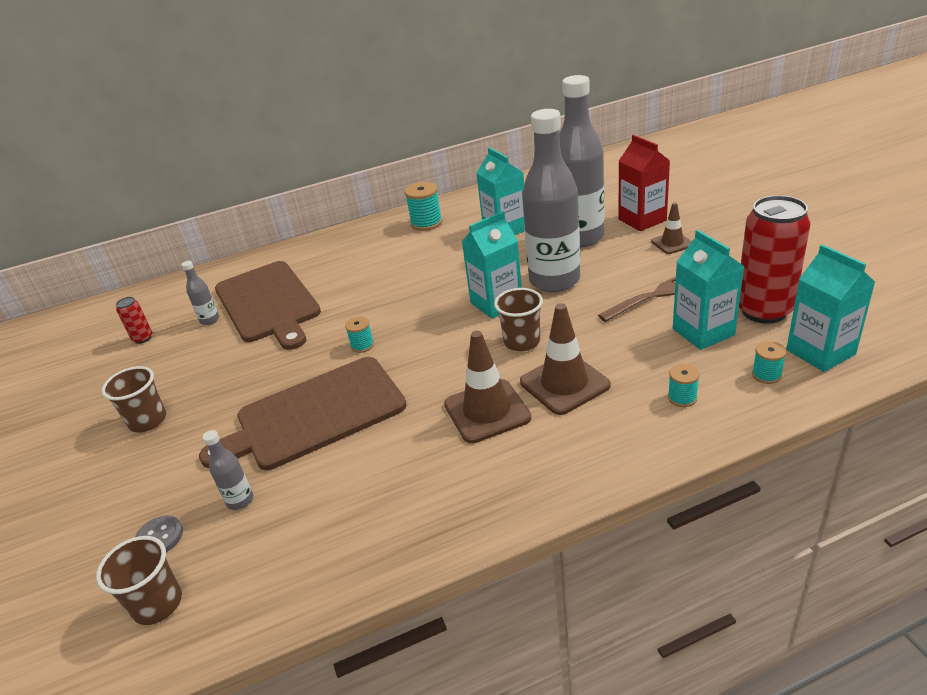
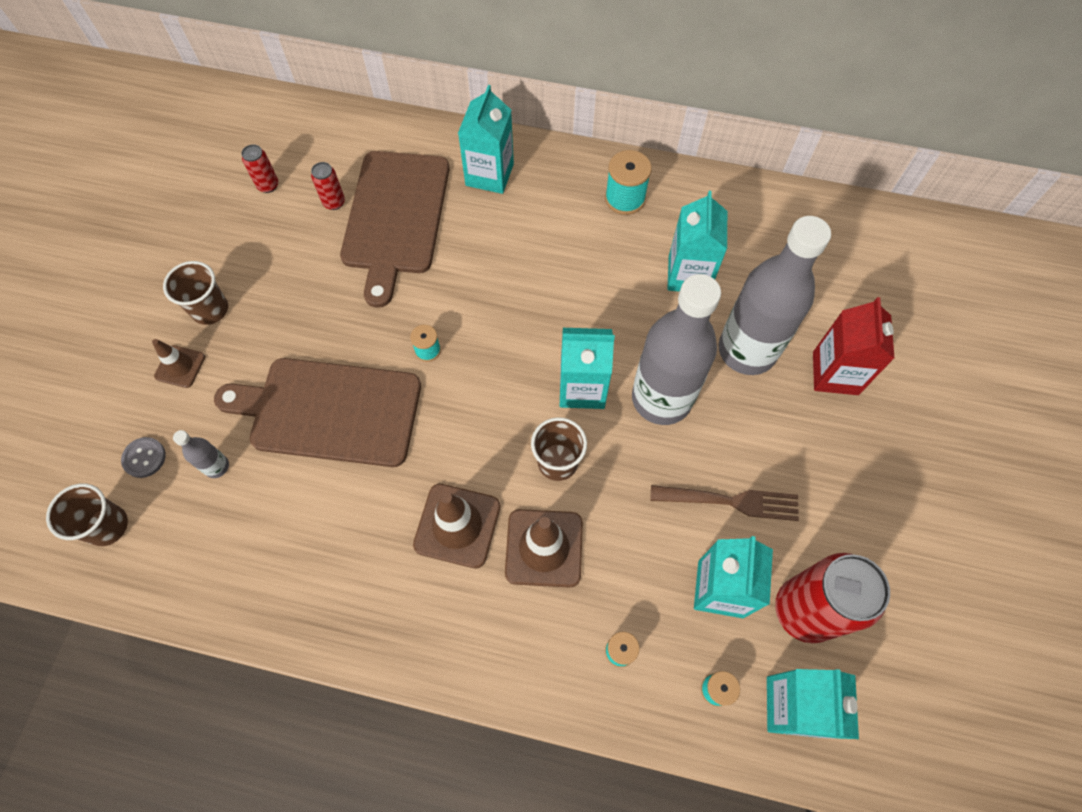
camera: 30 degrees right, 30 degrees up
grey bottle [181,261,219,325] -> red can [311,162,345,210]
brown traffic cone [651,202,692,254] -> brown traffic cone moved to [152,339,205,388]
none -> turquoise carton [458,85,514,194]

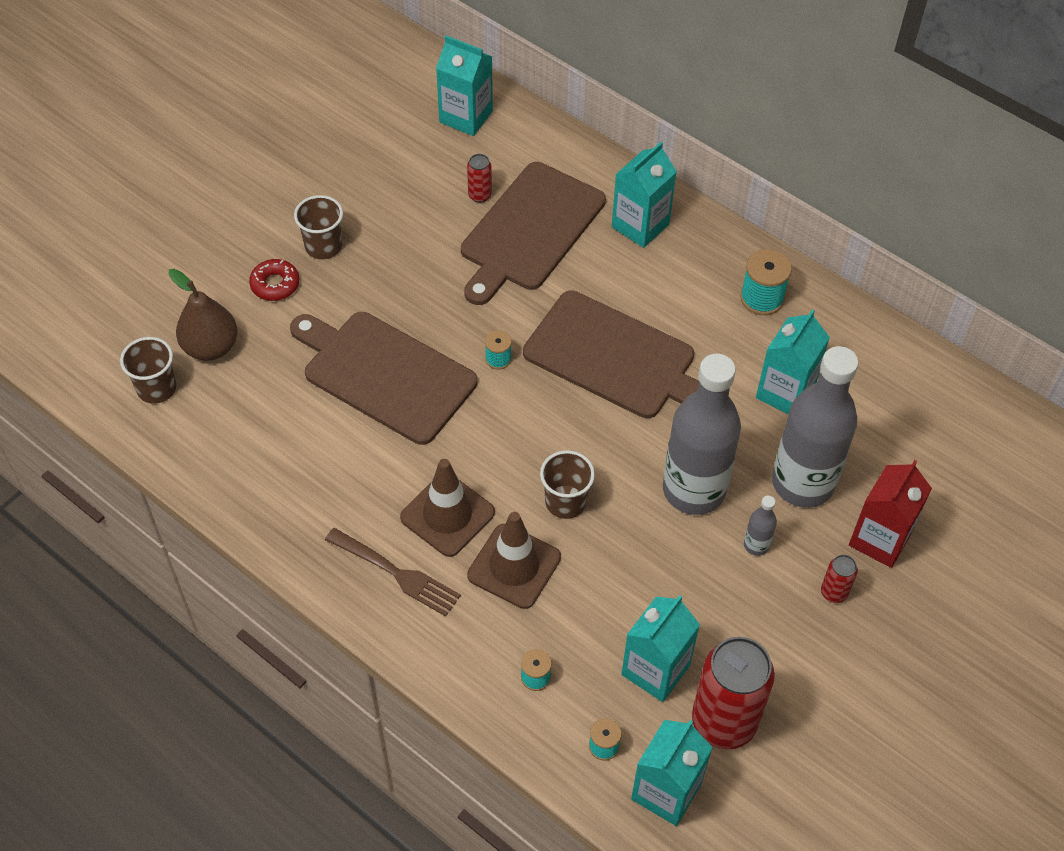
camera: 25 degrees right, 10 degrees down
grey button [121,437,166,478] -> brown pear [168,269,238,361]
brown traffic cone [152,339,205,388] -> red donut [249,259,299,301]
grey bottle [173,430,229,478] -> grey bottle moved to [744,496,777,556]
red can [241,144,278,193] -> red can moved to [821,555,858,603]
turquoise carton [560,328,615,409] -> turquoise carton moved to [436,35,493,136]
brown fork [650,485,799,521] -> brown fork moved to [325,528,461,617]
none -> brown cutting board [523,290,700,418]

